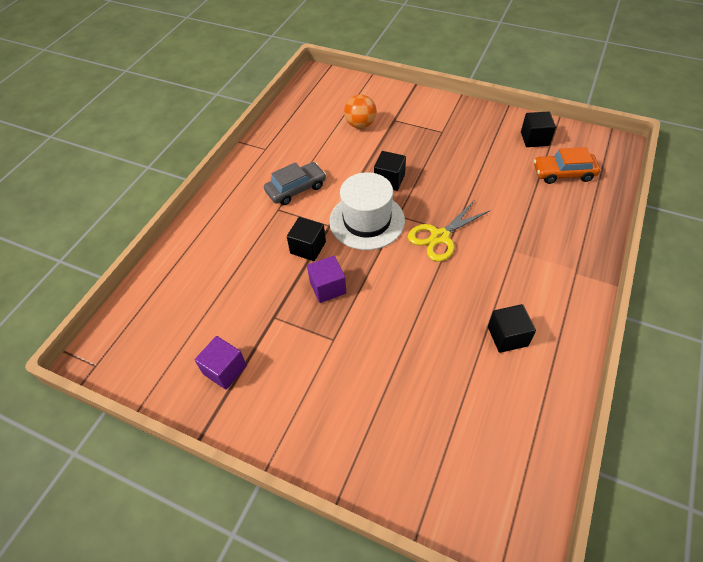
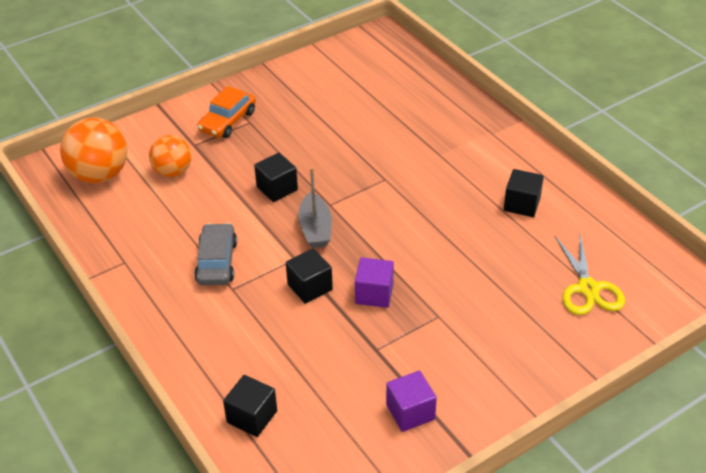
camera: 60 degrees left, 10 degrees down
white hat [329,172,405,250] -> grey boat [298,167,332,248]
yellow scissors [408,201,491,261] -> yellow scissors moved to [555,235,625,315]
black cube [521,112,556,147] -> black cube moved to [223,375,277,437]
orange car [534,147,600,184] -> orange car moved to [197,86,256,138]
none -> orange ball [60,118,127,183]

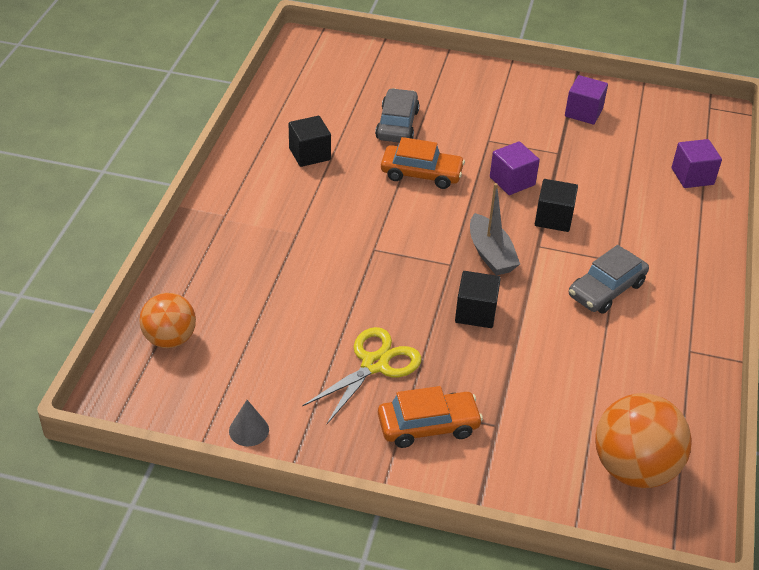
camera: 135 degrees left, 0 degrees up
orange ball [149,135,192,177] -> orange ball moved to [140,293,196,348]
black cube [223,375,277,437] -> purple cube [672,139,722,188]
grey boat [298,167,332,248] -> grey boat turned 120 degrees clockwise [470,183,520,276]
yellow scissors [555,235,625,315] -> yellow scissors moved to [302,327,421,424]
none -> grey cone [229,400,269,446]
none -> grey car [375,88,420,143]
none -> orange car [381,137,465,189]

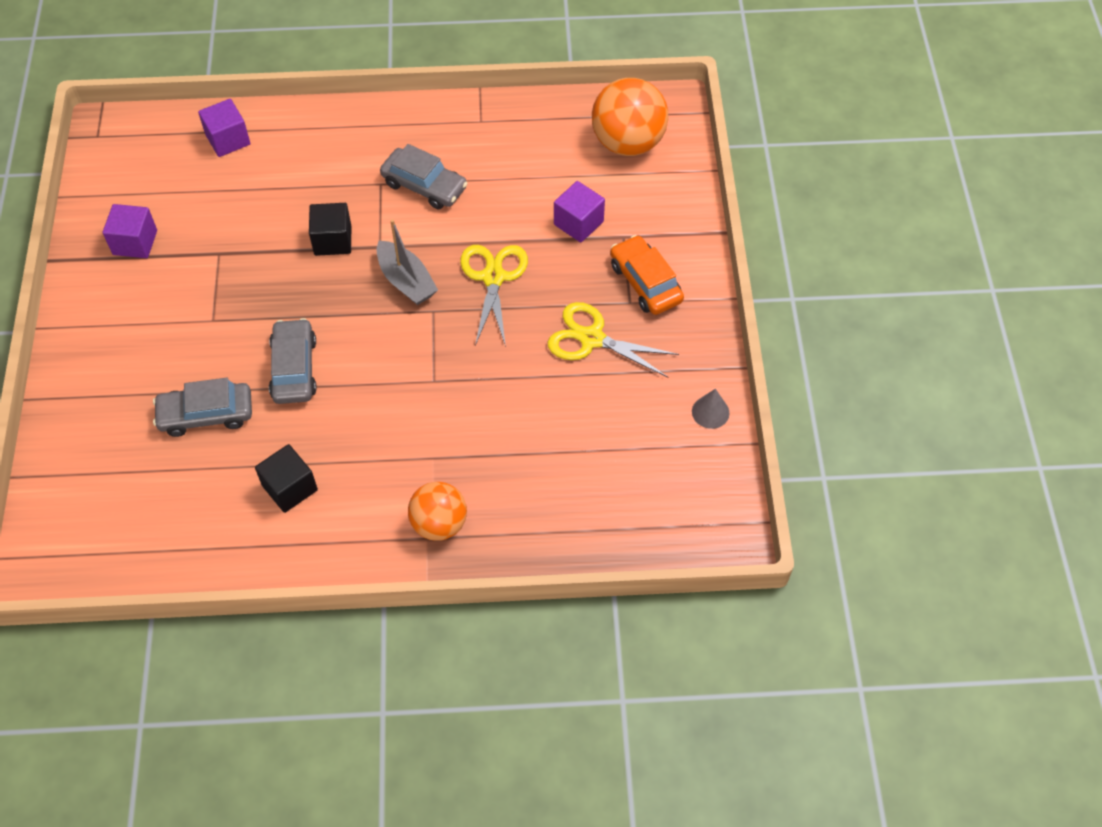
camera: 105 degrees left, 15 degrees up
orange ball [140,293,196,348] -> orange ball moved to [408,482,467,541]
orange car [381,137,465,189] -> grey car [269,318,317,404]
black cube [455,271,501,328] -> yellow scissors [460,245,528,347]
grey boat [470,183,520,276] -> grey boat turned 90 degrees clockwise [377,219,438,305]
purple cube [490,141,540,195] -> purple cube moved to [554,181,605,243]

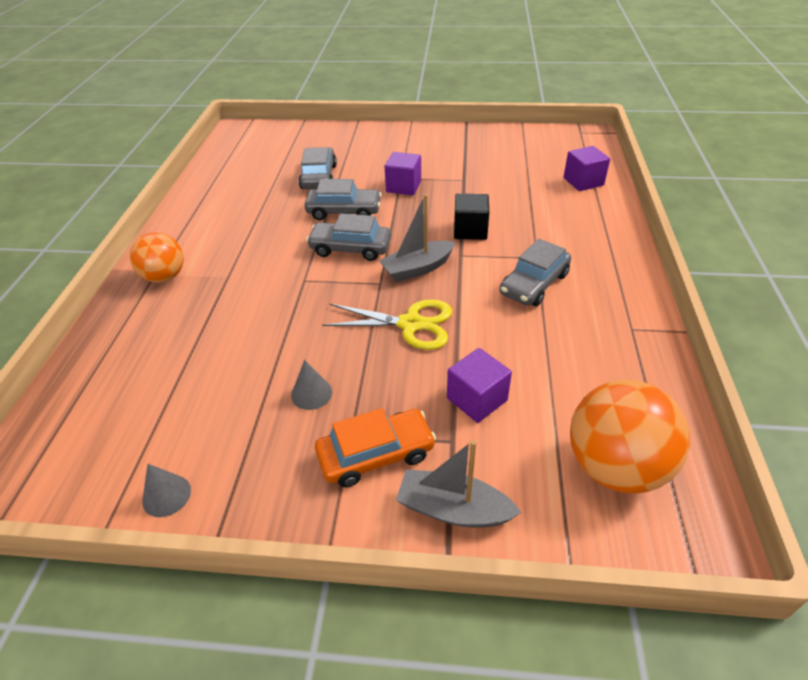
camera: 100 degrees right, 15 degrees down
purple cube [103,204,157,258] -> purple cube moved to [385,152,421,195]
black cube [255,444,318,513] -> none
yellow scissors [548,302,679,378] -> grey cone [291,360,332,410]
none -> grey car [306,214,391,261]
none -> grey boat [396,440,522,528]

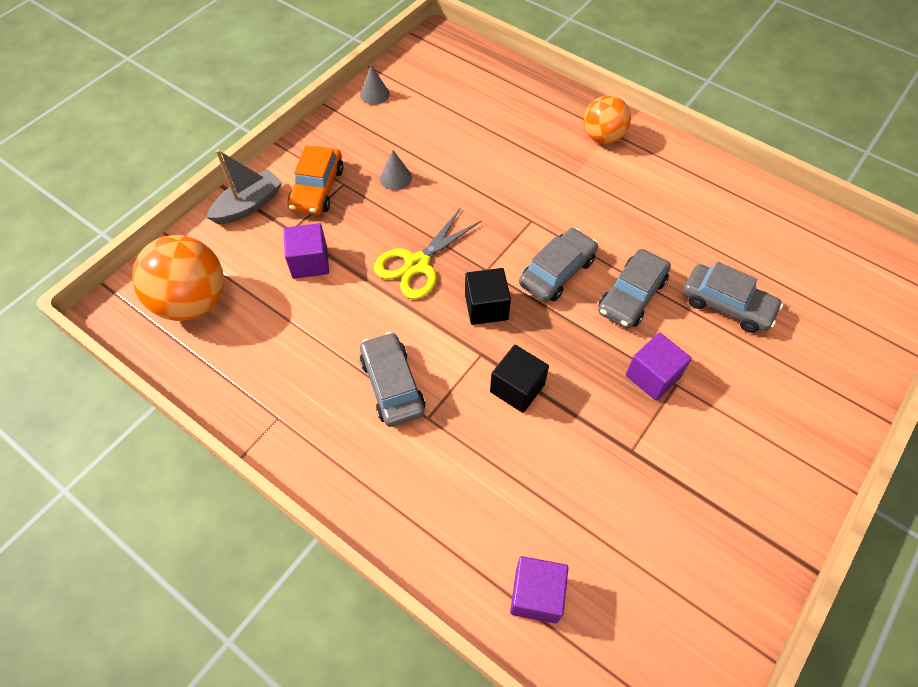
camera: 120 degrees right, 15 degrees up
grey boat [379,194,456,282] -> black cube [465,268,511,325]

